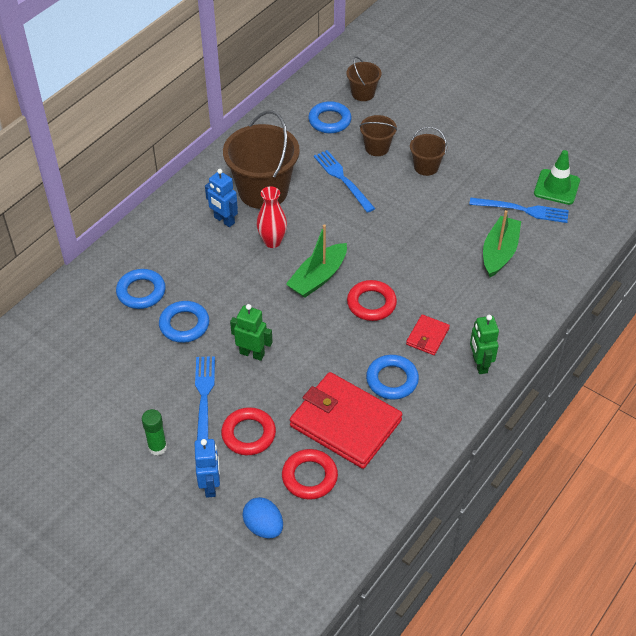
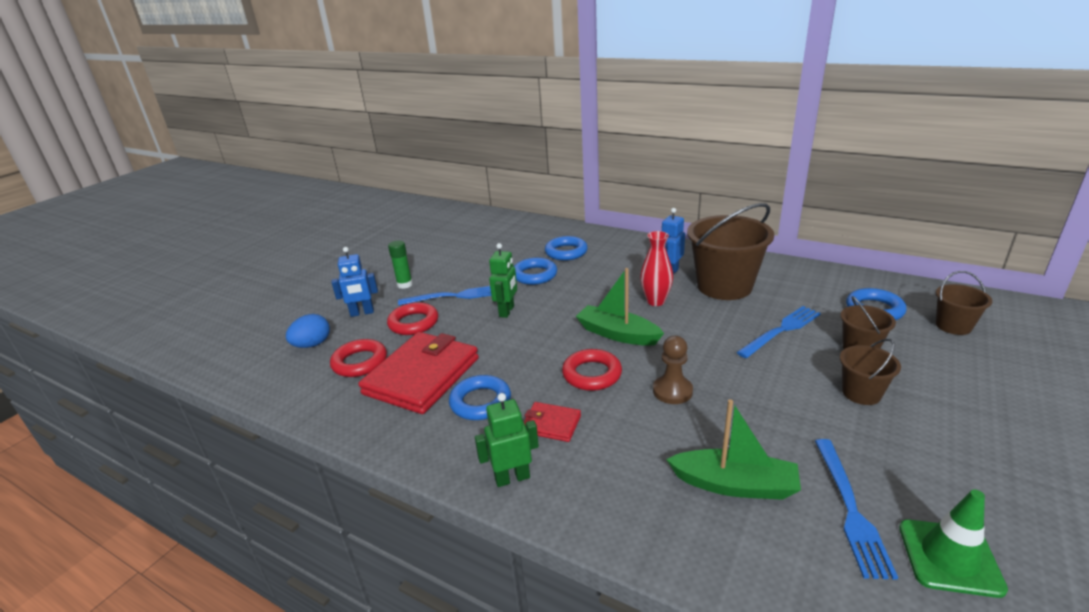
camera: 85 degrees right, 20 degrees down
none -> brown pawn [653,336,693,404]

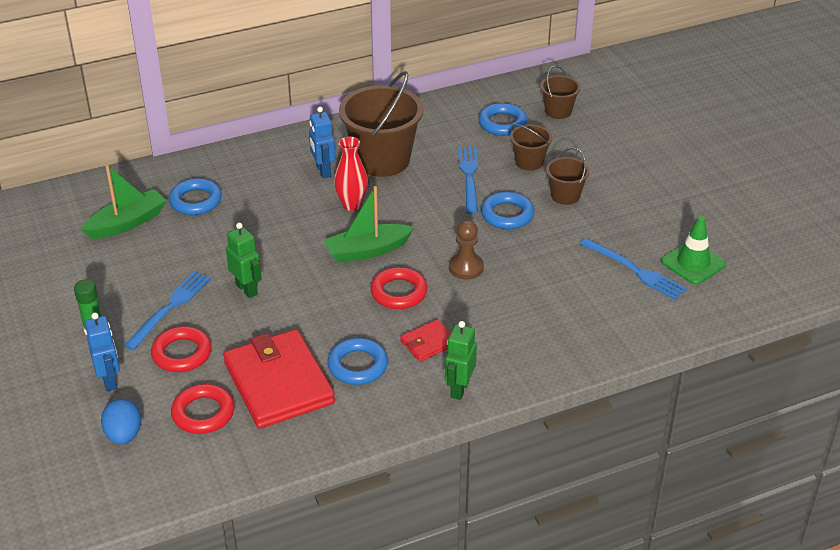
camera: 55 degrees left, 10 degrees up
blue robot [331,247,378,317] -> blue robot turned 45 degrees counterclockwise [85,313,120,391]
blue ring [514,258,557,285] -> blue ring moved to [481,192,535,229]
green boat [666,399,801,500] -> green boat moved to [81,165,167,239]

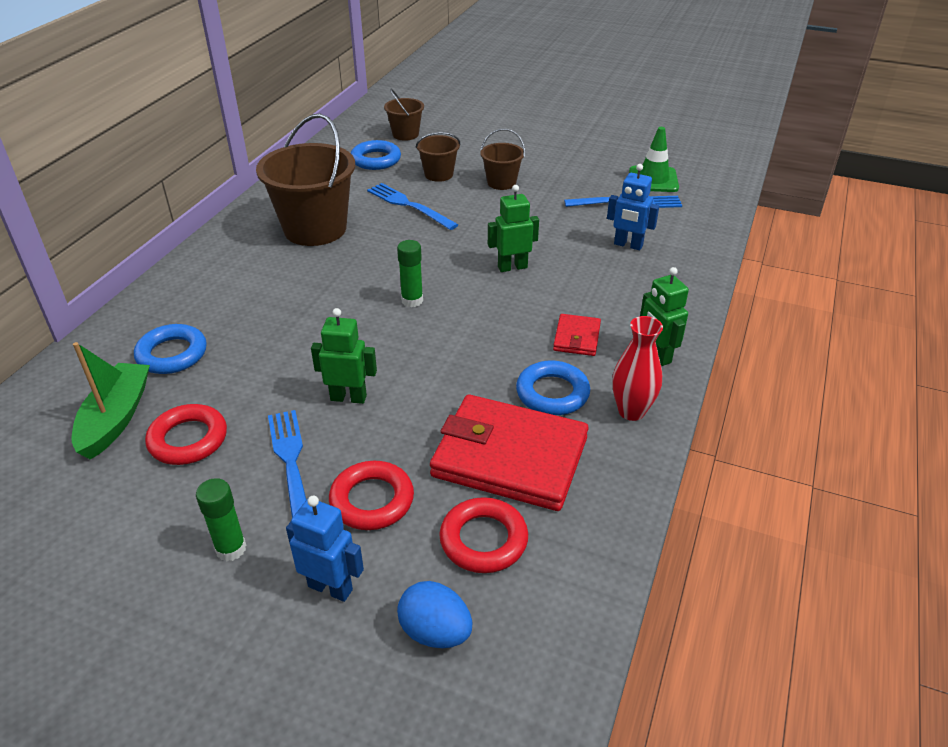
camera: 45 degrees left, 0 degrees up
blue robot [309,107,335,178] -> blue robot moved to [607,164,659,250]
green boat [324,186,414,263] -> green glue stick [397,240,423,307]
red vase [334,137,368,211] -> red vase moved to [612,316,663,421]
red ring [370,267,428,309] -> red ring moved to [145,404,227,465]
brown pawn [449,220,484,279] -> green robot [488,185,539,272]
blue ring [481,192,535,229] -> none

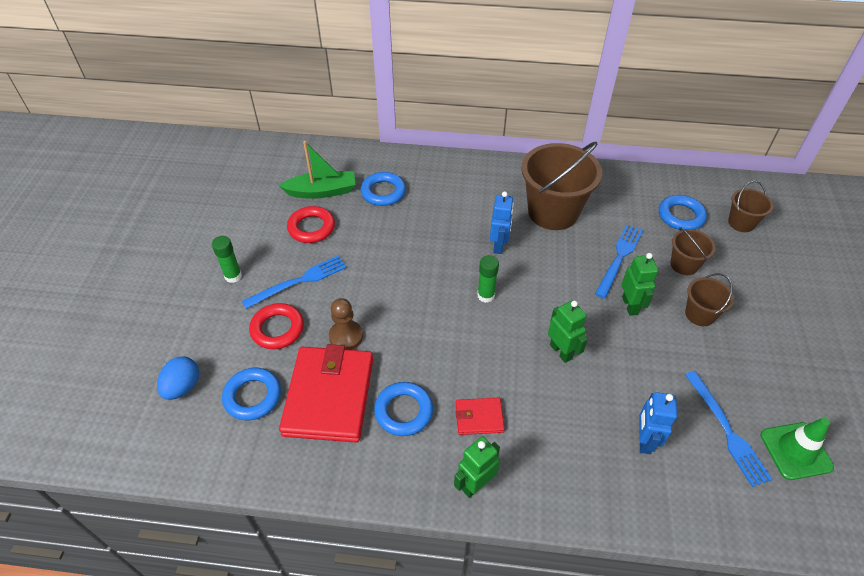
camera: 75 degrees right, 10 degrees up
blue robot [286,496,364,602] -> blue robot moved to [490,191,514,254]
green robot [311,308,377,404] -> green robot moved to [622,253,658,316]
red ring [439,497,528,573] -> blue ring [222,368,281,420]
red vase [612,316,663,421] -> none
none -> brown pawn [329,298,363,350]

